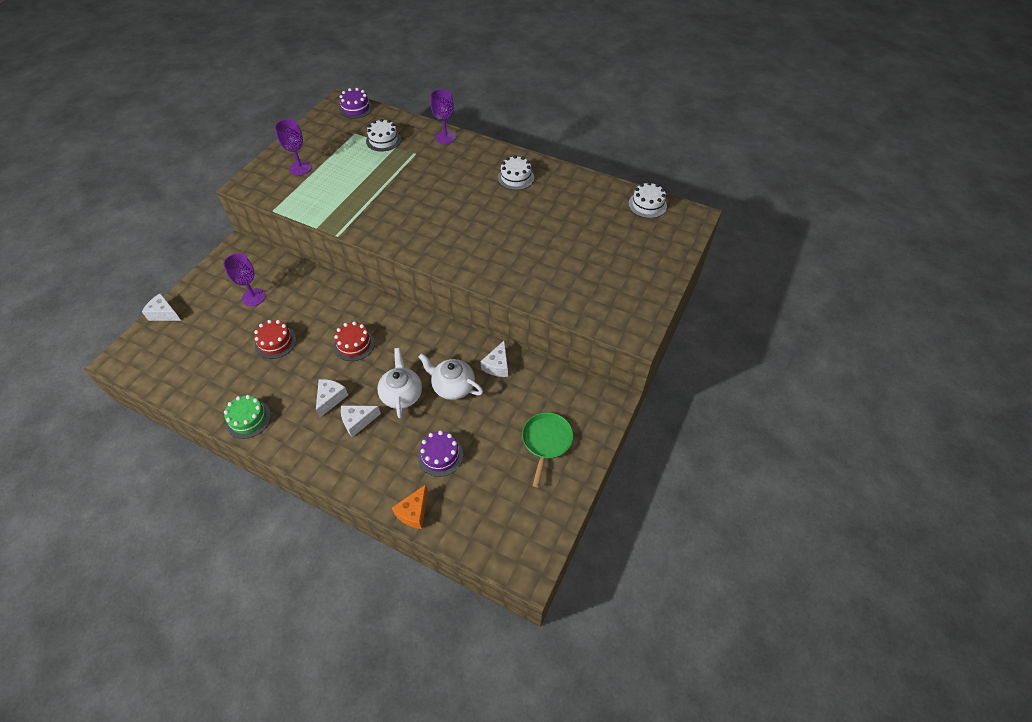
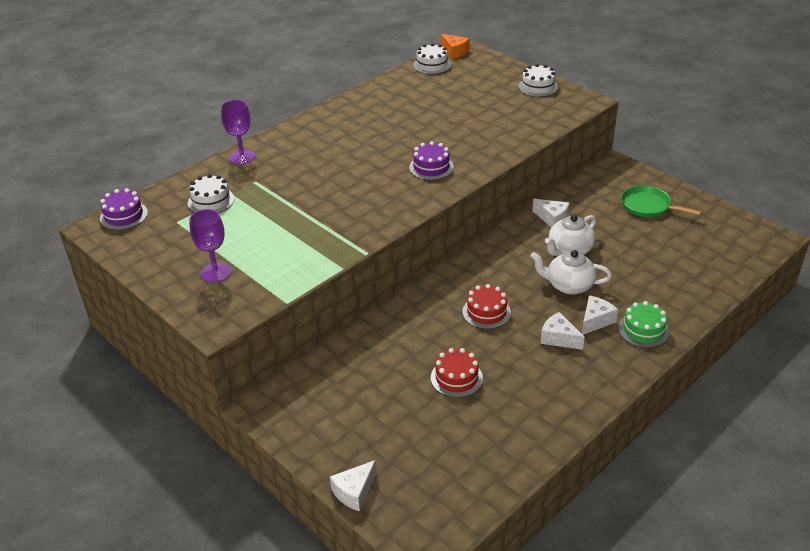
camera: 70 degrees left, 15 degrees down
purple goblet [223,253,266,306] -> none
green cake [224,395,271,439] -> green cake moved to [618,301,669,348]
white cheese [341,405,381,437] -> white cheese turned 135 degrees counterclockwise [582,295,618,335]
orange cheese [392,484,428,529] -> orange cheese moved to [441,34,470,59]
purple cake [418,431,463,477] -> purple cake moved to [409,141,454,180]
white cake [498,155,534,190] -> white cake moved to [518,64,558,97]

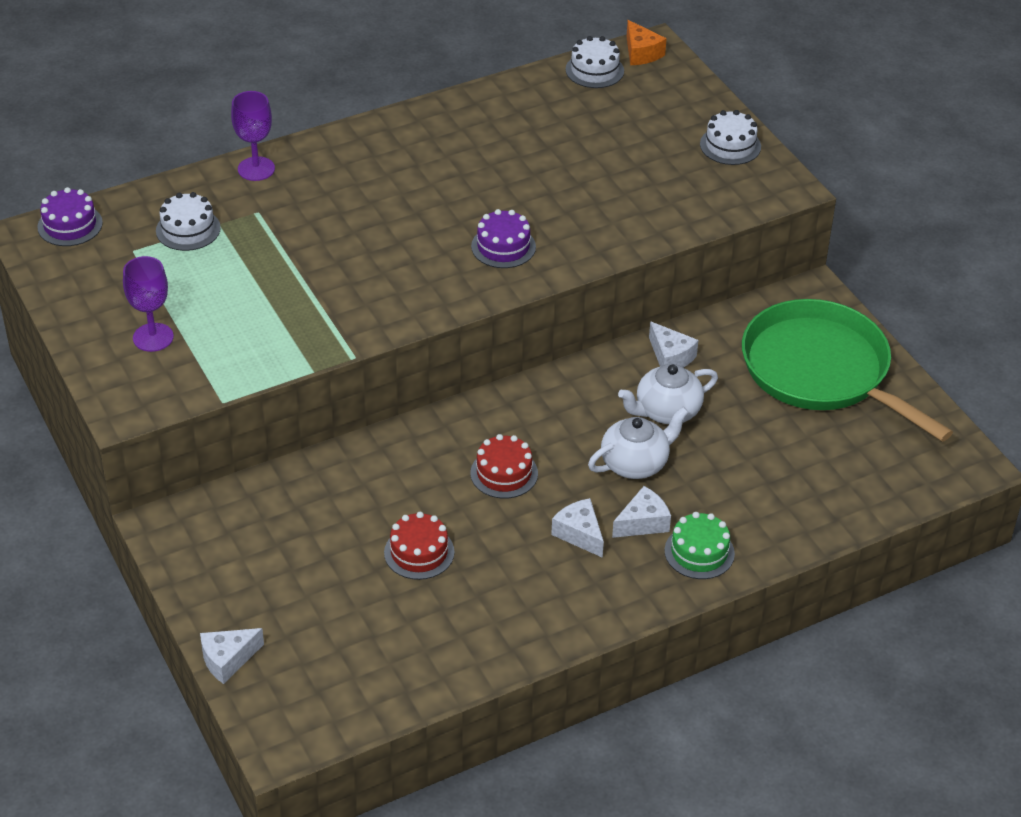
camera: 15 degrees right, 5 degrees up
white teapot [530,250,612,295] -> white teapot turned 120 degrees clockwise [588,407,689,479]
green pan [621,185,701,217] -> green pan [742,299,953,442], size x2.03

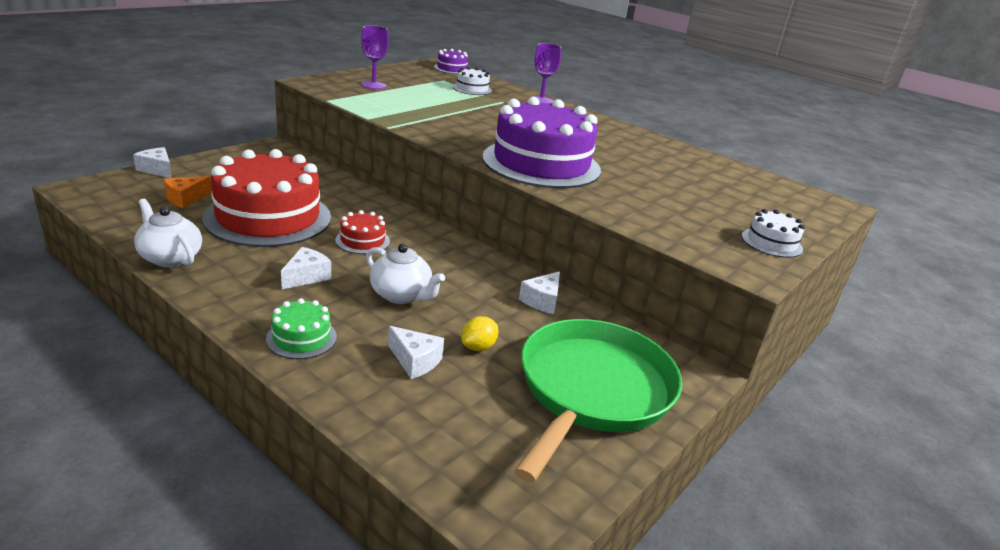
camera: 65 degrees right, 15 degrees down
red cake [384,512,454,580] -> red cake [202,149,331,247], size x2.33
purple cake [471,209,536,268] -> purple cake [482,96,601,188], size x2.33
white cake [566,36,624,88] -> none
white cheese [612,486,671,538] -> white cheese moved to [388,326,444,379]
white teapot [618,364,718,424] -> white teapot moved to [134,199,202,267]
orange cheese [627,20,667,65] -> orange cheese moved to [164,176,212,208]
none -> yellow lemon [461,316,499,351]

